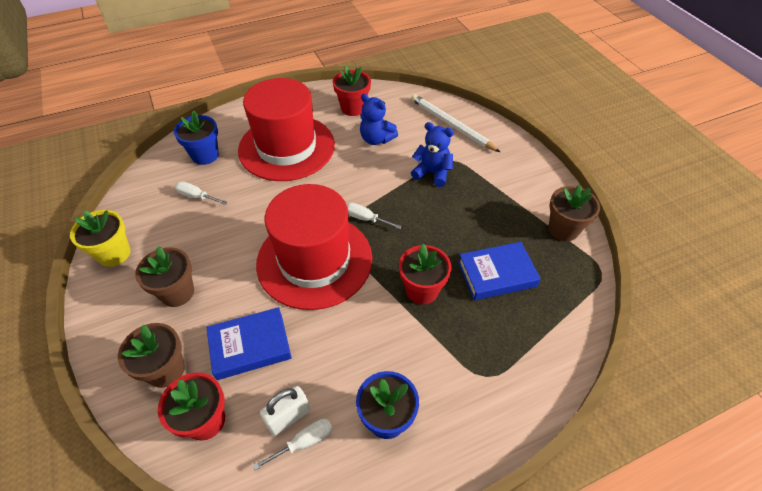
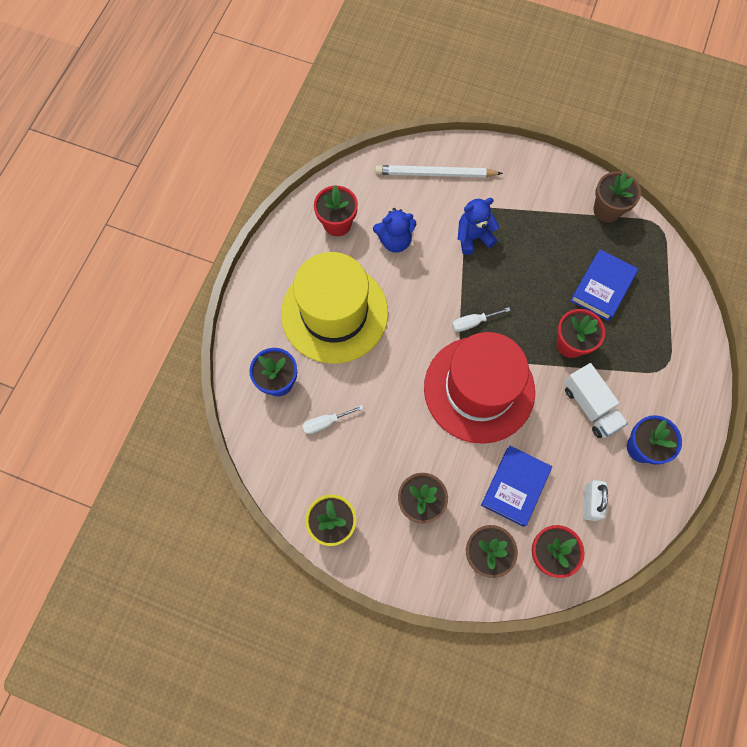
camera: 45 degrees left, 20 degrees up
red hat [238,78,335,181] -> yellow hat [281,252,388,364]
white screwdriver [253,419,333,470] -> none
none -> white truck [564,363,628,438]

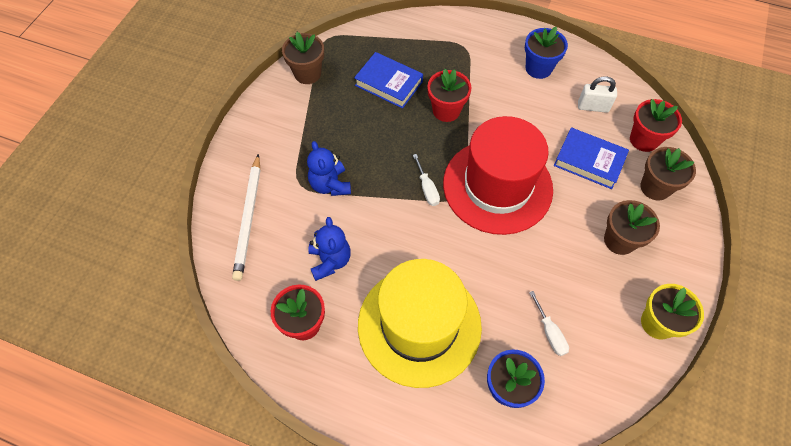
camera: 90 degrees left, 10 degrees down
white truck [564,363,628,438] -> none

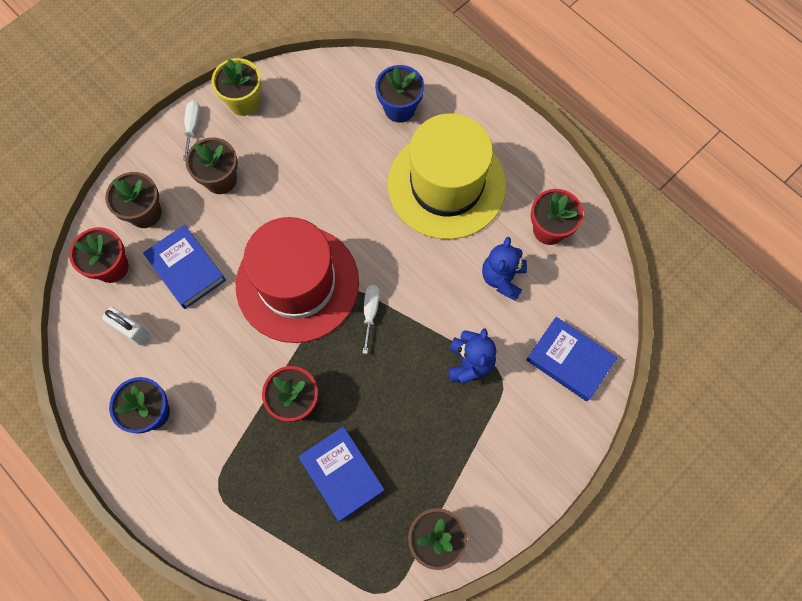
camera: 155 degrees left, 10 degrees up
white pencil [232,154,260,281] -> blue book [526,317,617,401]
white screwdriver [529,291,569,356] -> white screwdriver moved to [183,101,201,161]

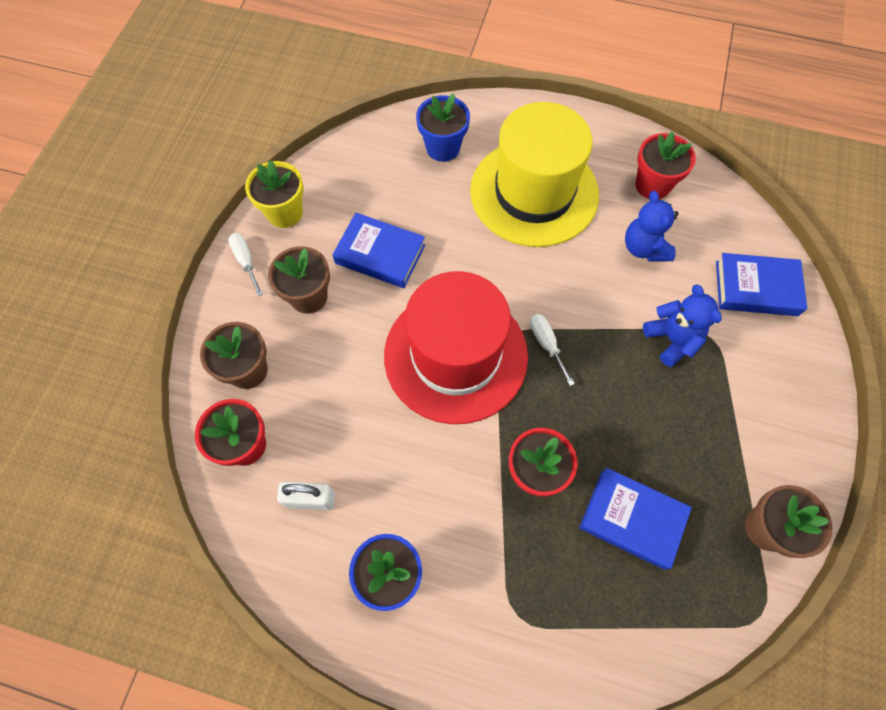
camera: 30 degrees left, 5 degrees down
blue book [143,225,226,309] -> blue book moved to [333,213,425,288]

